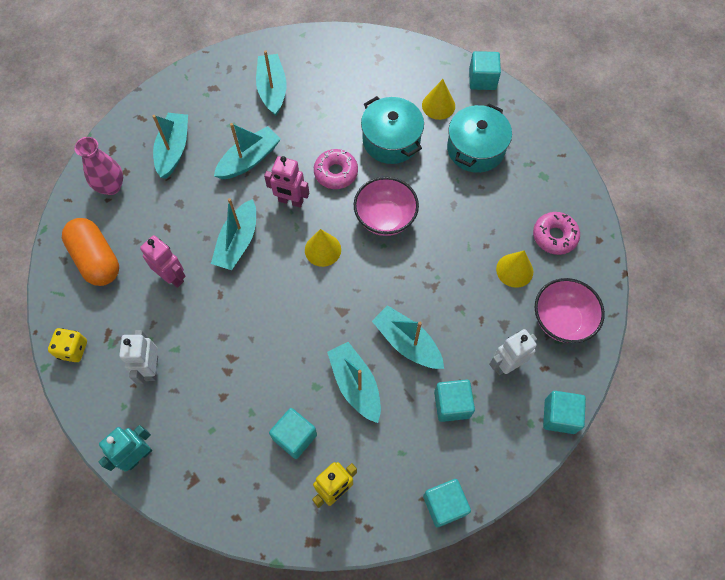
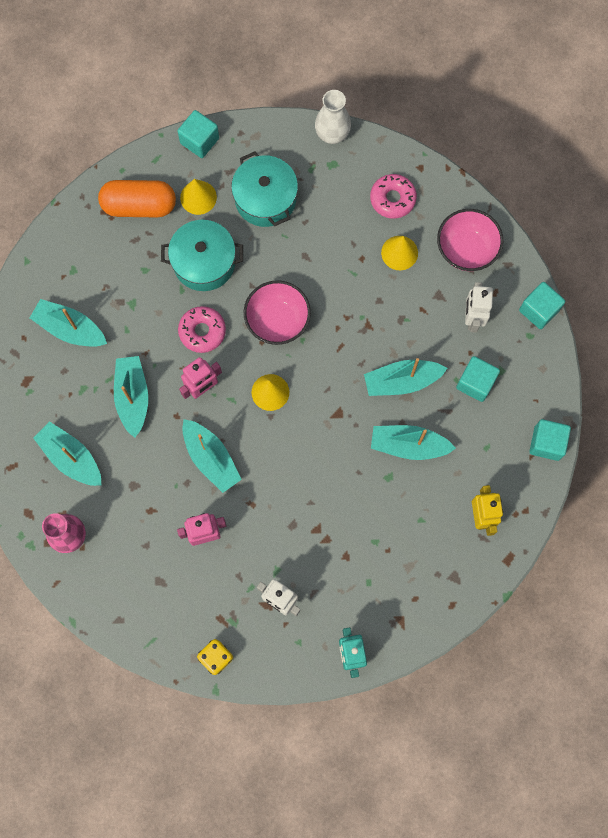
camera: 55 degrees left, 10 degrees up
orange capsule [62,218,119,286] -> orange capsule moved to [98,180,176,218]
turquoise cube [269,408,317,459] -> none
none -> white vase [315,90,351,144]

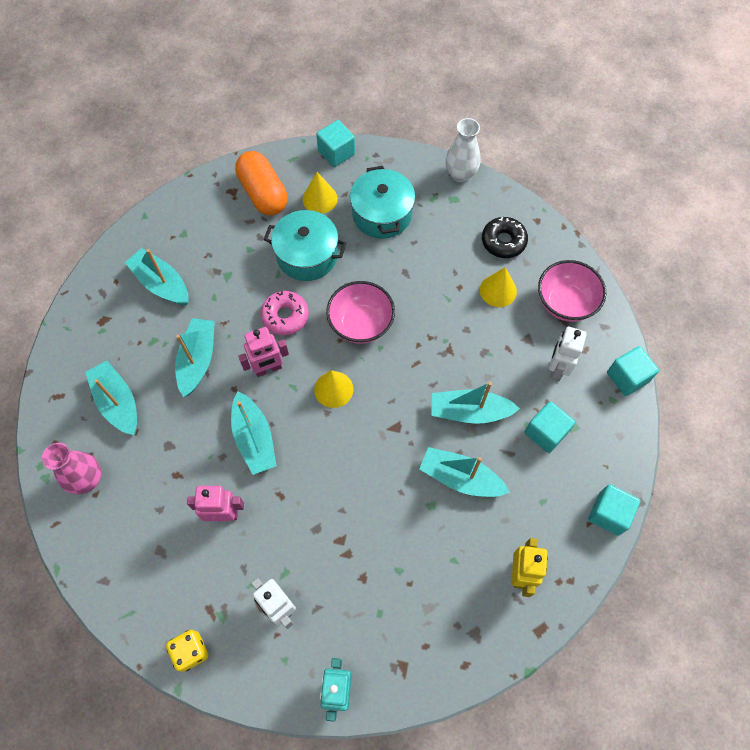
camera: 15 degrees right, 10 degrees down
orange capsule [98,180,176,218] -> orange capsule turned 45 degrees clockwise [235,151,288,215]
pink donut [370,174,417,219] -> black donut [482,217,528,258]

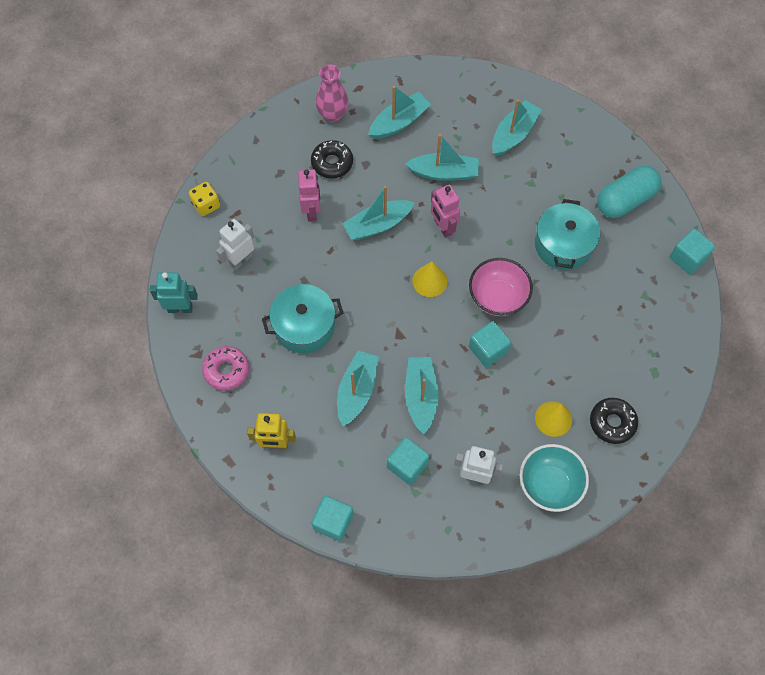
camera: 85 degrees right, 0 degrees up
orange capsule [235,151,288,215] -> turquoise capsule [597,166,661,218]
pink donut [260,291,309,335] -> pink donut moved to [202,346,249,391]
yellow cone [303,172,338,214] -> none
turquoise pot [350,166,415,239] -> turquoise pot moved to [262,284,344,353]
white vase [445,118,480,182] -> none
pink bowl [538,260,606,322] -> turquoise bowl [520,444,589,512]
turquoise cube [607,346,659,396] -> turquoise cube moved to [469,321,511,368]
none -> black donut [311,140,353,179]

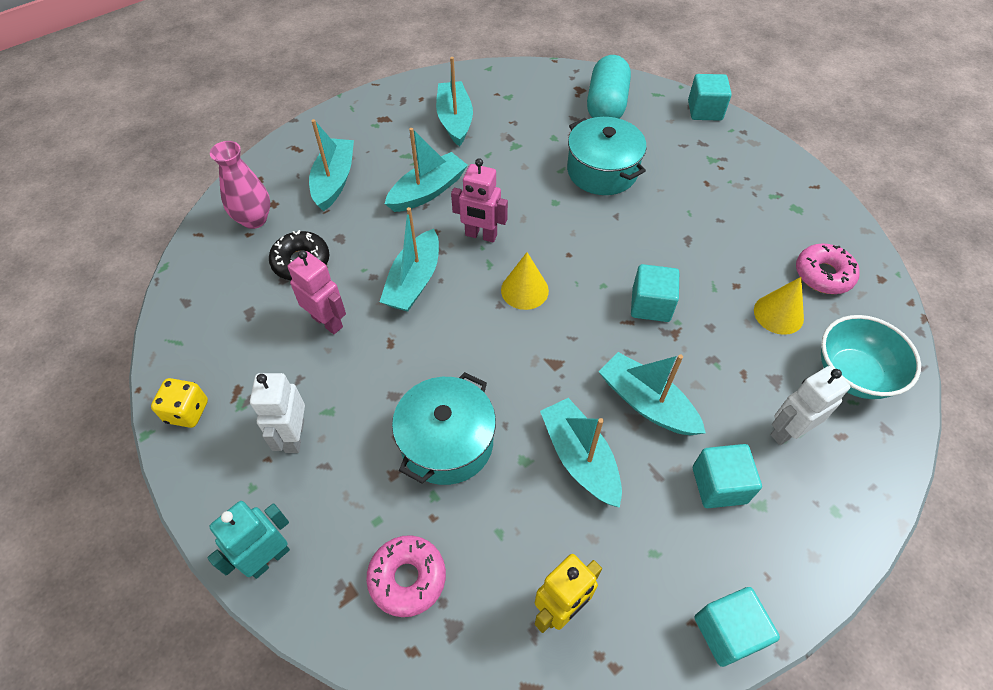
camera: 45 degrees left, 10 degrees down
pink bowl [469,258,533,316] -> none
black donut [590,398,638,444] -> pink donut [796,243,860,294]

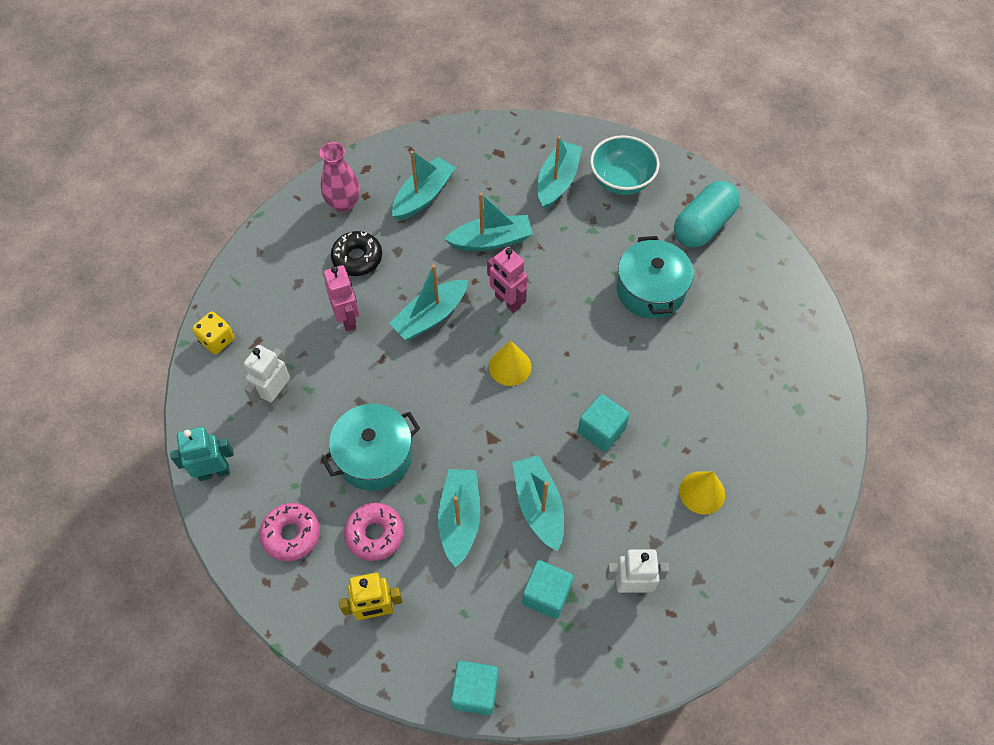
camera: 30 degrees right, 5 degrees up
turquoise cube [688,74,732,121] -> none
pink donut [796,243,860,294] -> pink donut moved to [344,503,404,561]
turquoise bowl [821,315,921,399] -> turquoise bowl moved to [590,135,659,195]

